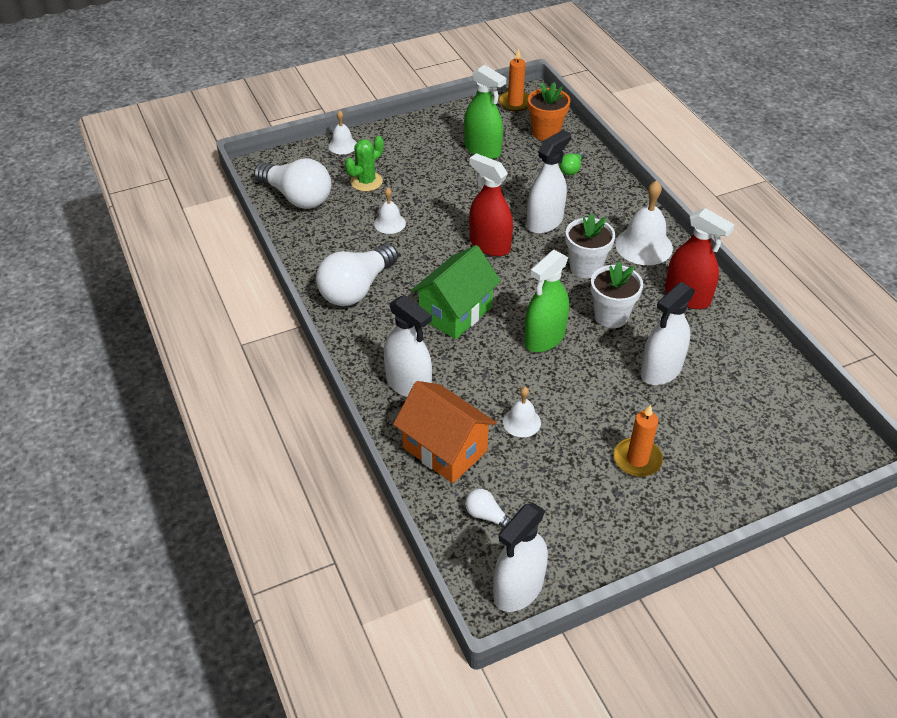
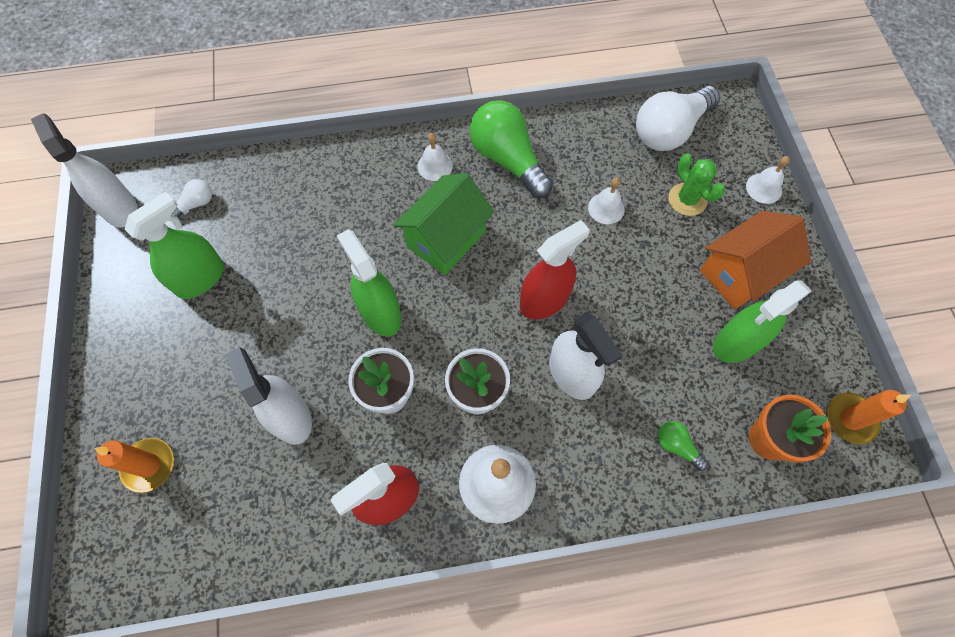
camera: 105 degrees right, 20 degrees up
white light bulb [316,243,398,306] -> green light bulb [470,100,553,198]
white spray bottle [384,295,432,397] -> none
orange house [393,381,497,483] -> orange house moved to [700,211,811,309]
green house [411,245,501,339] -> green house turned 75 degrees clockwise [394,173,494,275]
white bell [503,387,541,437] -> white bell moved to [418,133,453,181]
orange candle [614,404,663,477] -> orange candle moved to [94,438,174,493]
none -> green spray bottle [125,192,224,299]

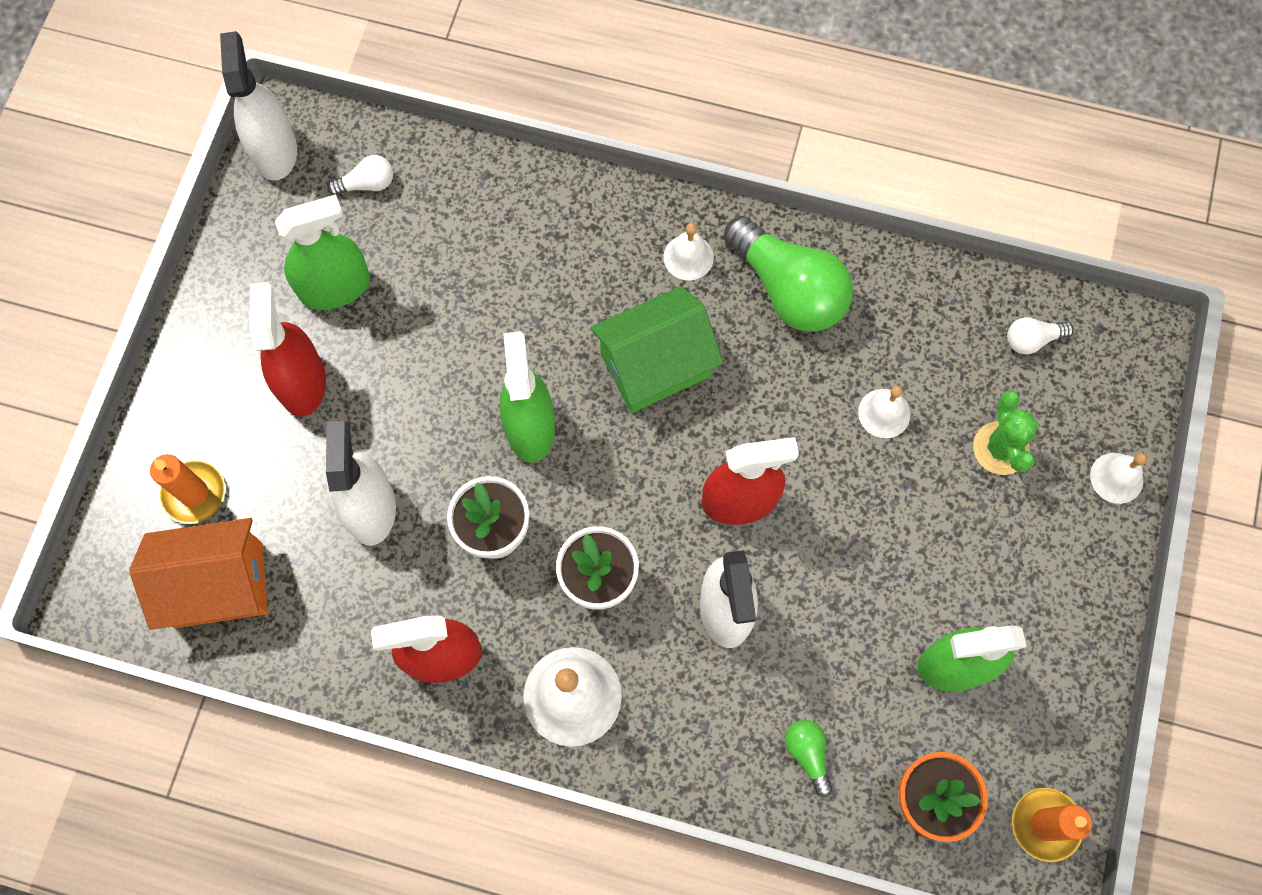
camera: 25 degrees right, 5 degrees up
green light bulb [470,100,553,198] -> green light bulb turned 150 degrees clockwise [724,216,853,332]
white light bulb [636,86,720,151] -> white light bulb [1007,317,1074,355], size x0.45
orange house [700,211,811,309] -> orange house moved to [129,518,268,630]
none -> red spray bottle [249,282,326,417]

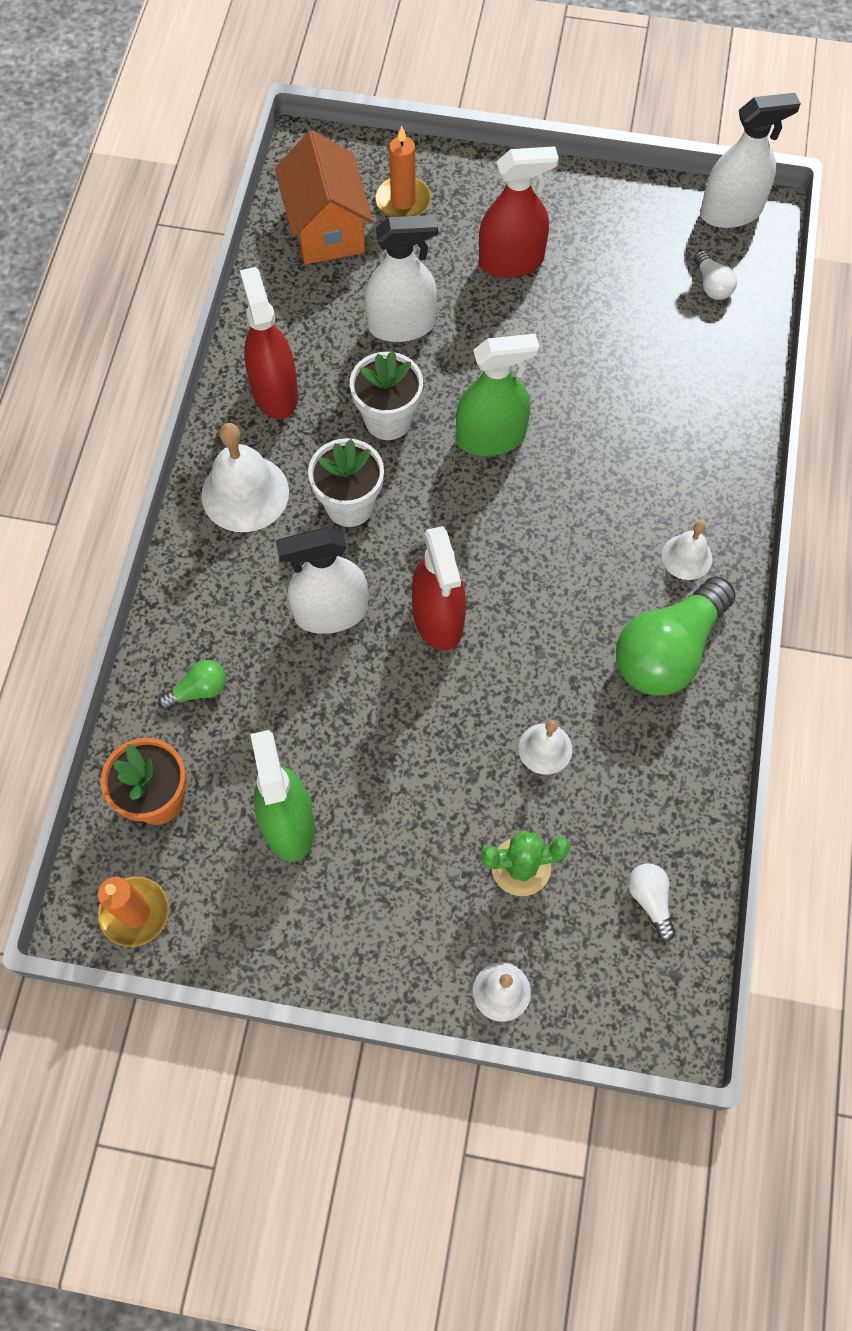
camera: 85 degrees right, 5 degrees down
green spray bottle [275,194,370,310] -> none
green house [590,286,723,413] -> none

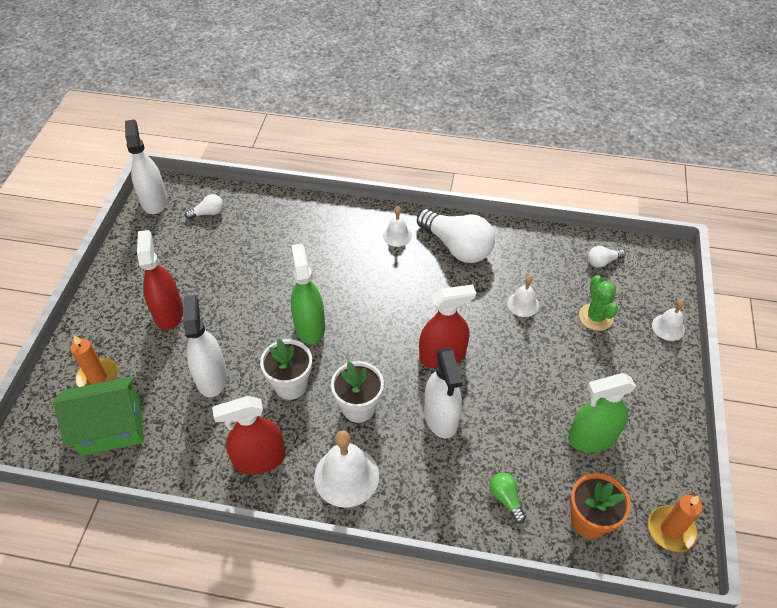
camera: 90 degrees left, 15 degrees down
orange house [275,130,373,264] -> green house [53,376,143,456]
green light bulb [616,576,736,696] -> white light bulb [417,209,495,263]

